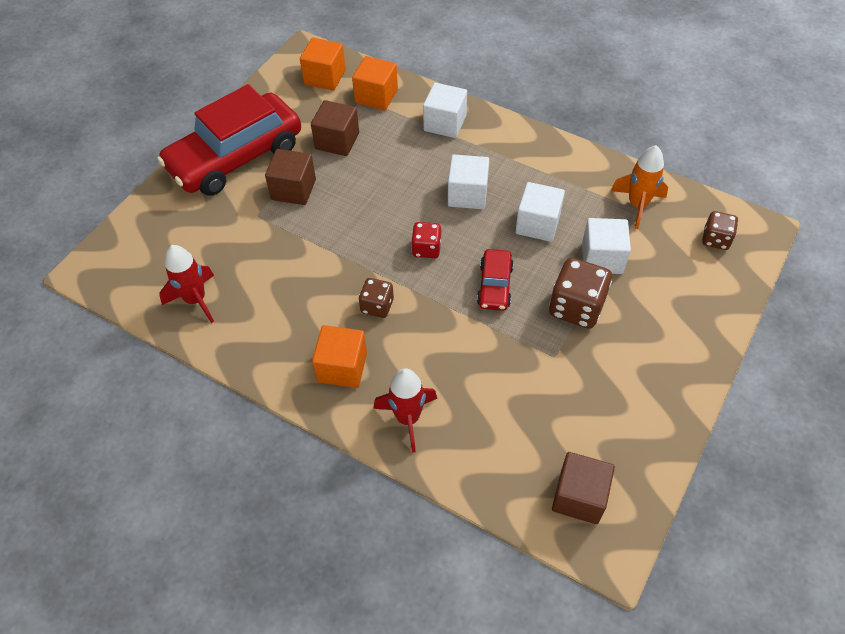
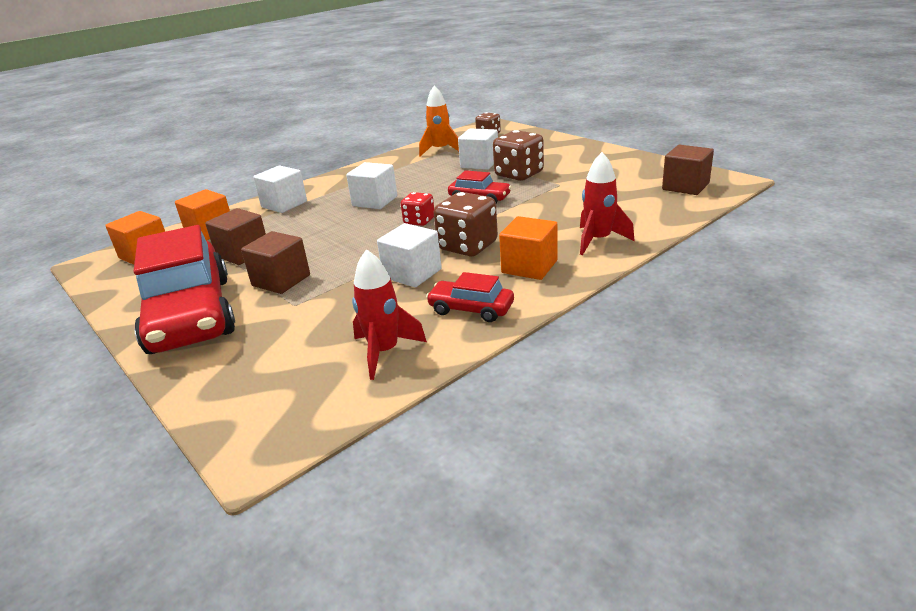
camera: 70 degrees left, 25 degrees down
brown dice [359,278,394,318] -> brown dice [433,192,498,256], size x1.68
white cube [515,182,565,242] -> white cube moved to [377,223,442,287]
none -> red car [426,272,514,322]

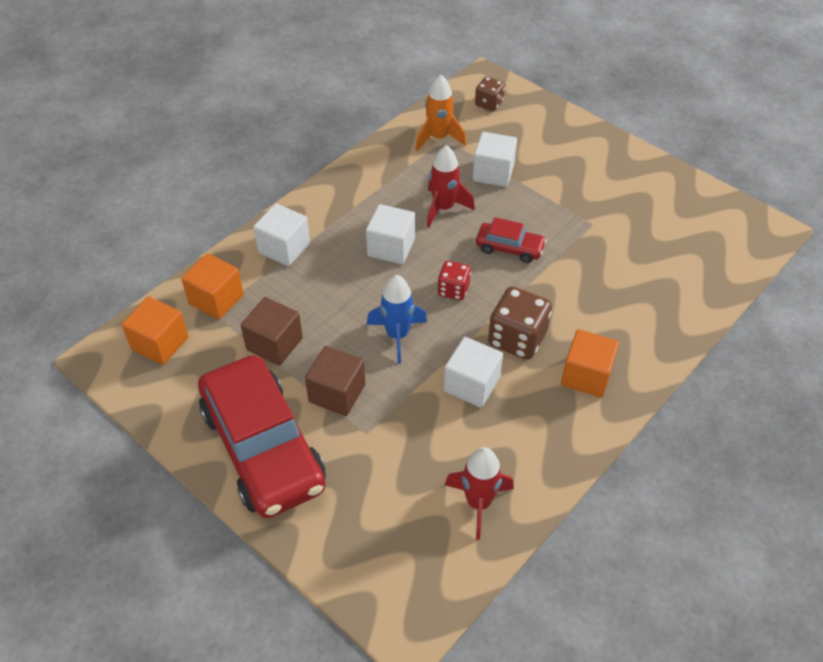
camera: 10 degrees left, 20 degrees up
red car [426,272,514,322] -> none
brown dice [493,130,544,181] -> none
red rocket [580,152,635,255] -> red rocket moved to [427,145,475,228]
brown cube [662,145,714,195] -> none
none -> blue rocket [367,275,427,364]

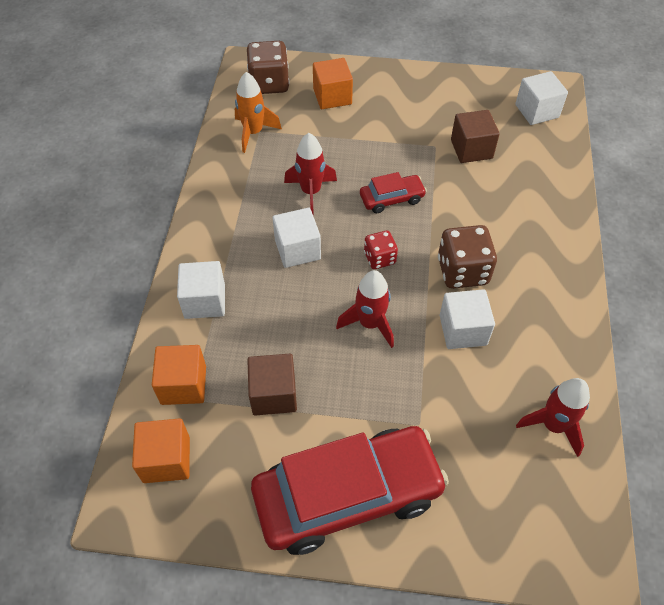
camera: 35 degrees left, 5 degrees up
red car [198,355,326,518] -> red car turned 45 degrees counterclockwise [251,426,449,555]
brown cube [305,346,365,416] -> brown cube moved to [451,110,500,163]
blue rocket [367,275,427,364] -> red rocket [336,270,394,348]
white cube [473,132,517,187] -> white cube moved to [515,71,568,125]
brown dice [475,77,505,111] -> brown dice [247,41,289,94], size x1.68
orange cube [561,329,619,398] -> orange cube moved to [313,58,353,109]

